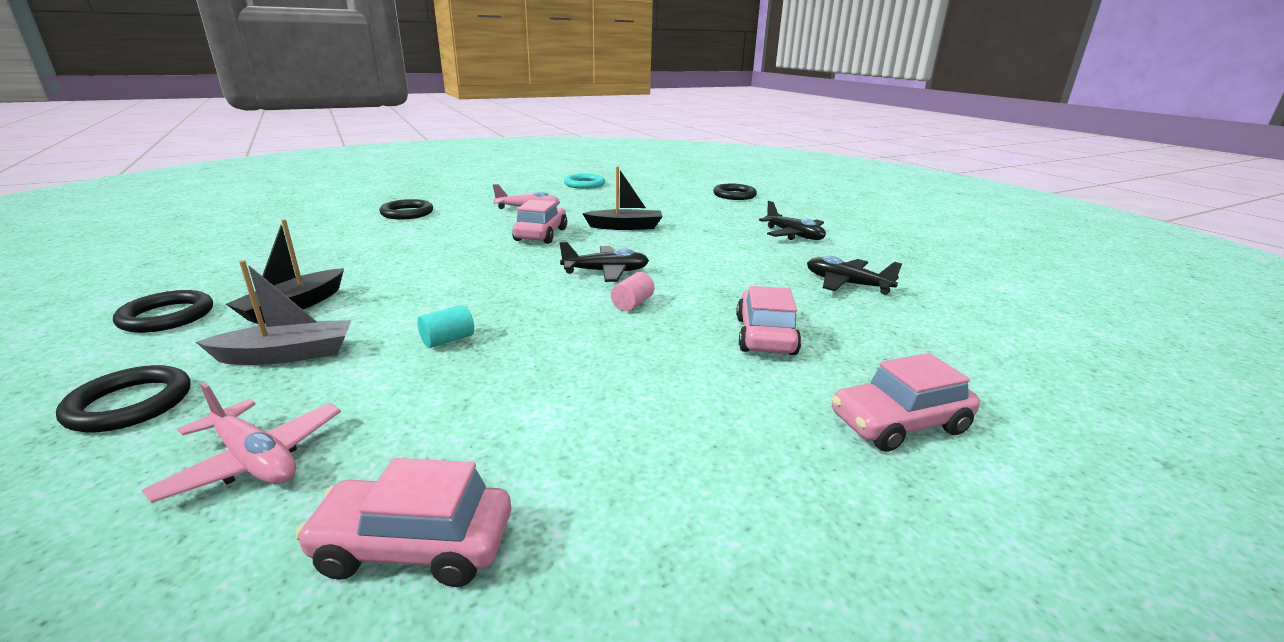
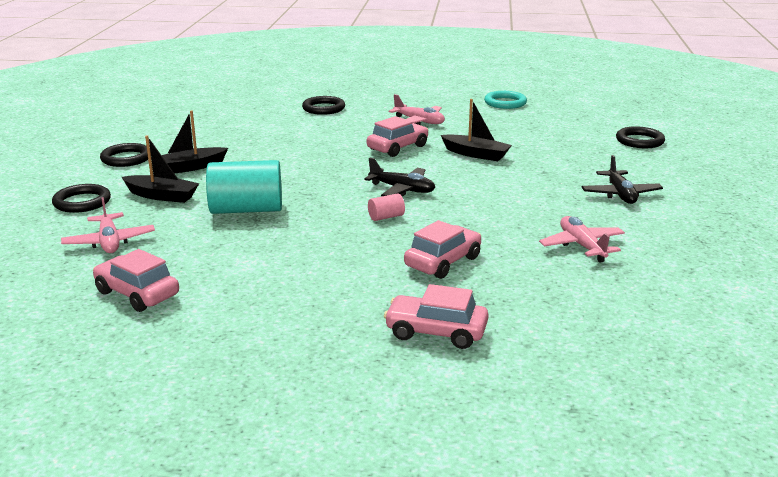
camera: 35 degrees right, 0 degrees up
grey boat [196,260,351,365] -> black boat [122,135,199,203]
turquoise cylinder [417,305,474,348] -> turquoise cylinder [206,160,282,214], size x2.28
black plane [807,256,902,295] -> pink plane [539,216,625,263]

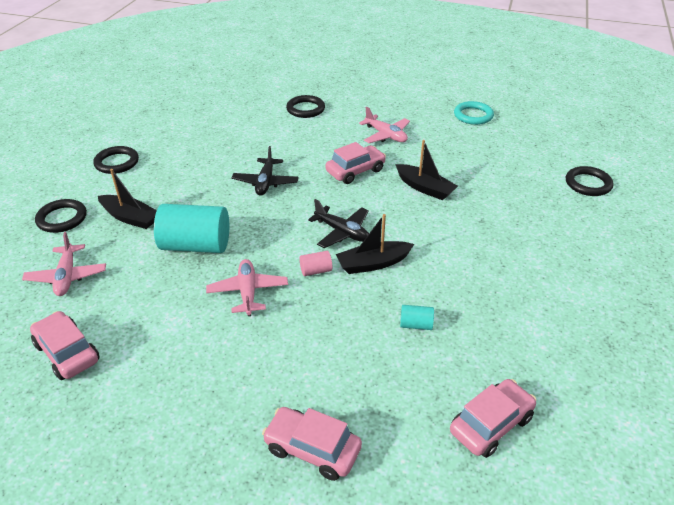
camera: 10 degrees right, 15 degrees up
black boat [151,110,228,174] -> black boat moved to [336,214,414,274]
pink car [404,220,481,279] -> pink car moved to [450,379,537,458]
pink plane [539,216,625,263] -> pink plane moved to [206,259,288,316]
black plane [582,155,663,204] -> black plane moved to [232,146,299,196]
none -> turquoise cylinder [400,305,434,330]

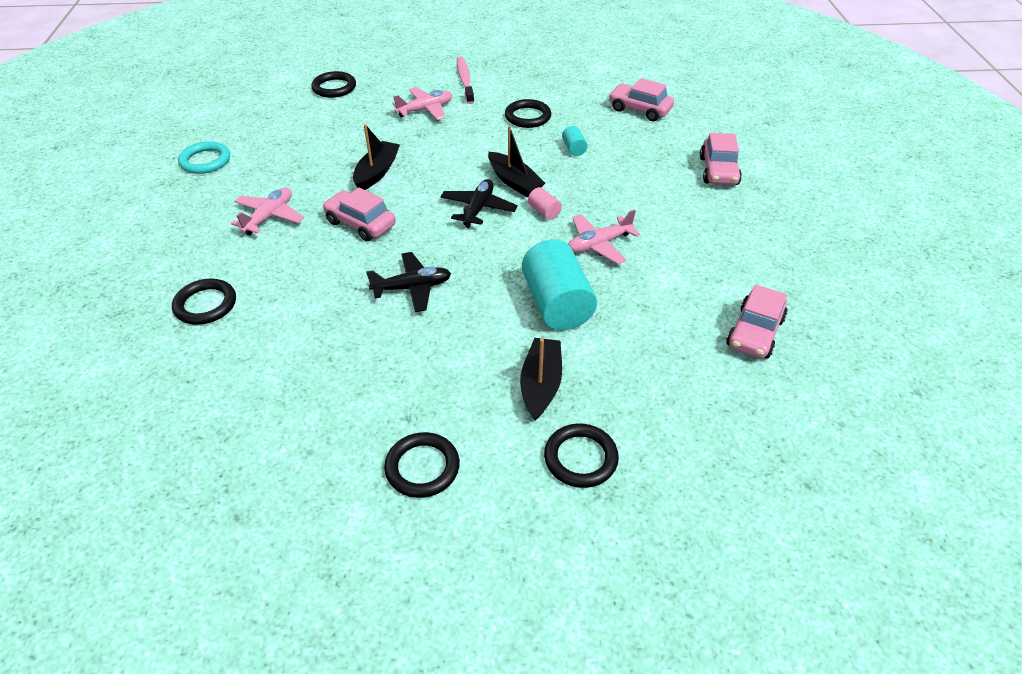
camera: 110 degrees left, 5 degrees up
pink plane [22,232,106,296] -> pink plane moved to [392,87,452,120]
none -> pink toothbrush [457,57,474,104]
none -> black ring [505,99,551,128]

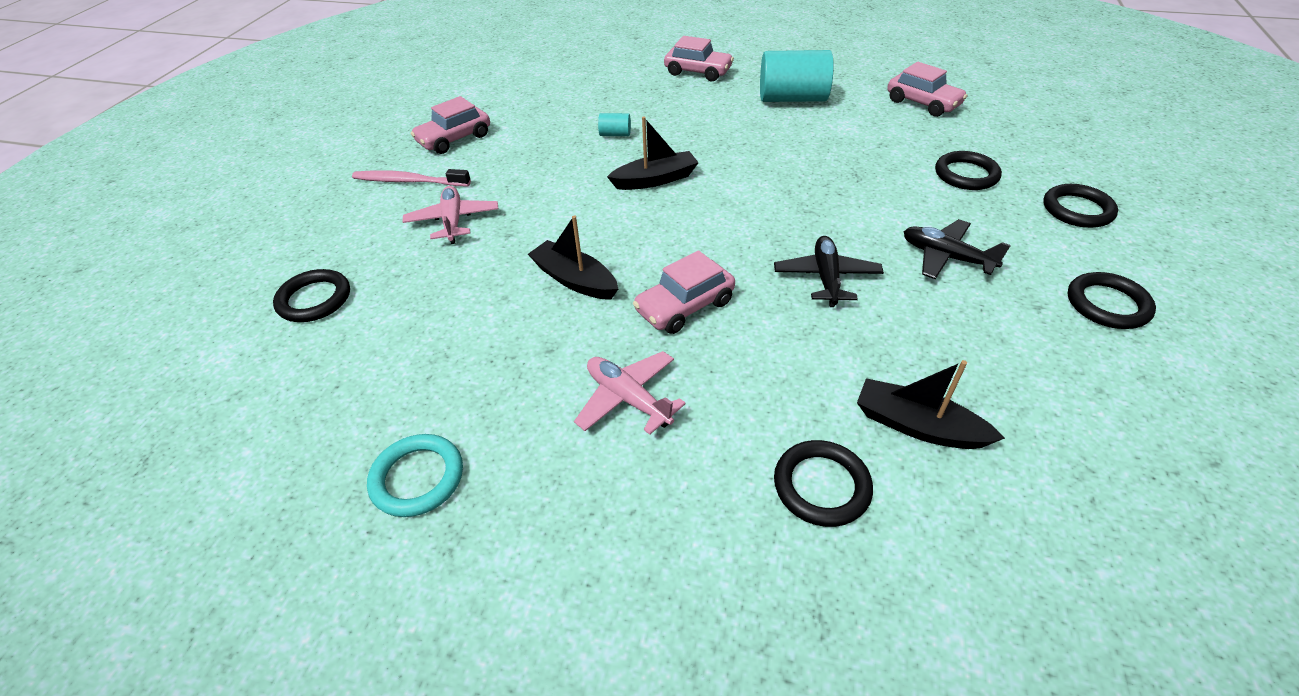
camera: 70 degrees left, 0 degrees up
black plane [440,179,518,228] -> black plane moved to [904,219,1011,279]
black ring [505,99,551,128] -> black ring moved to [935,151,1002,190]
black boat [520,338,562,421] -> black boat moved to [857,360,1005,449]
turquoise cylinder [522,240,597,330] -> turquoise cylinder moved to [760,50,834,102]
pink cylinder [528,187,562,220] -> none
pink plane [568,209,640,264] -> none
pink car [609,78,674,122] -> pink car moved to [411,96,490,154]

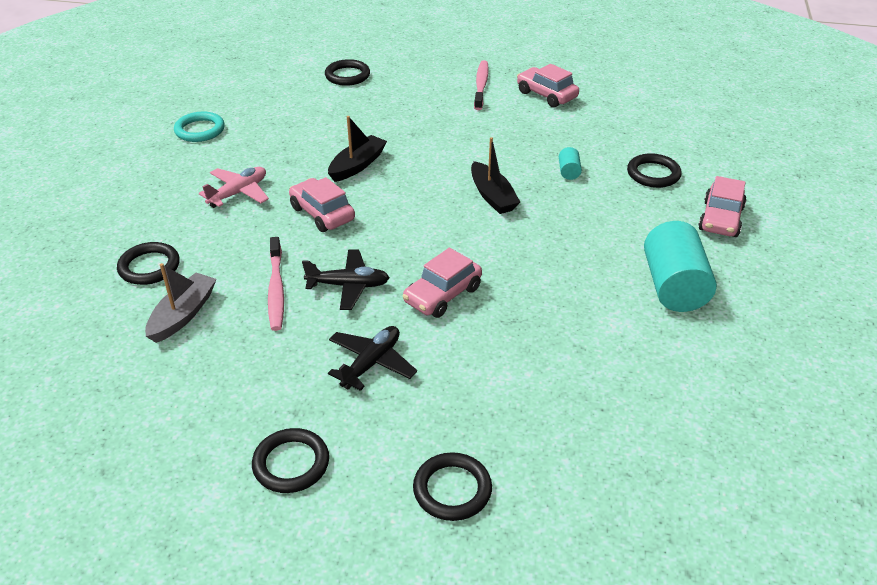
camera: 85 degrees right, 5 degrees down
pink plane [402,186,498,244] -> none
black boat [857,360,1005,449] -> grey boat [145,263,217,343]
pink car [887,62,968,117] -> pink car moved to [402,248,482,318]
black ring [935,151,1002,190] -> black ring moved to [627,153,682,188]
none -> pink toothbrush [268,237,284,331]

